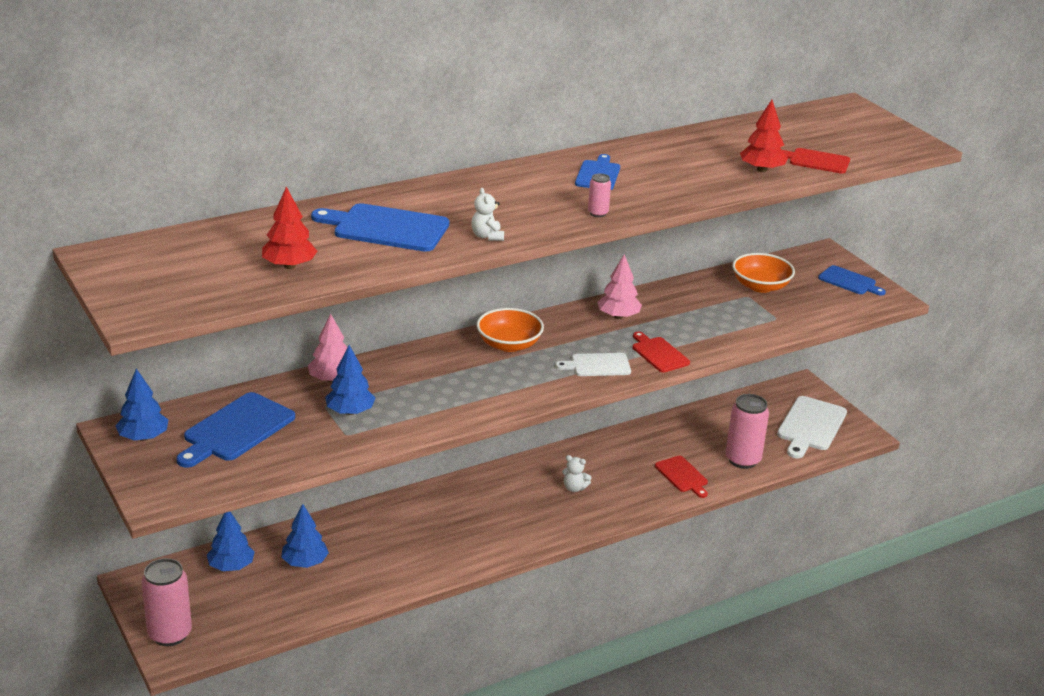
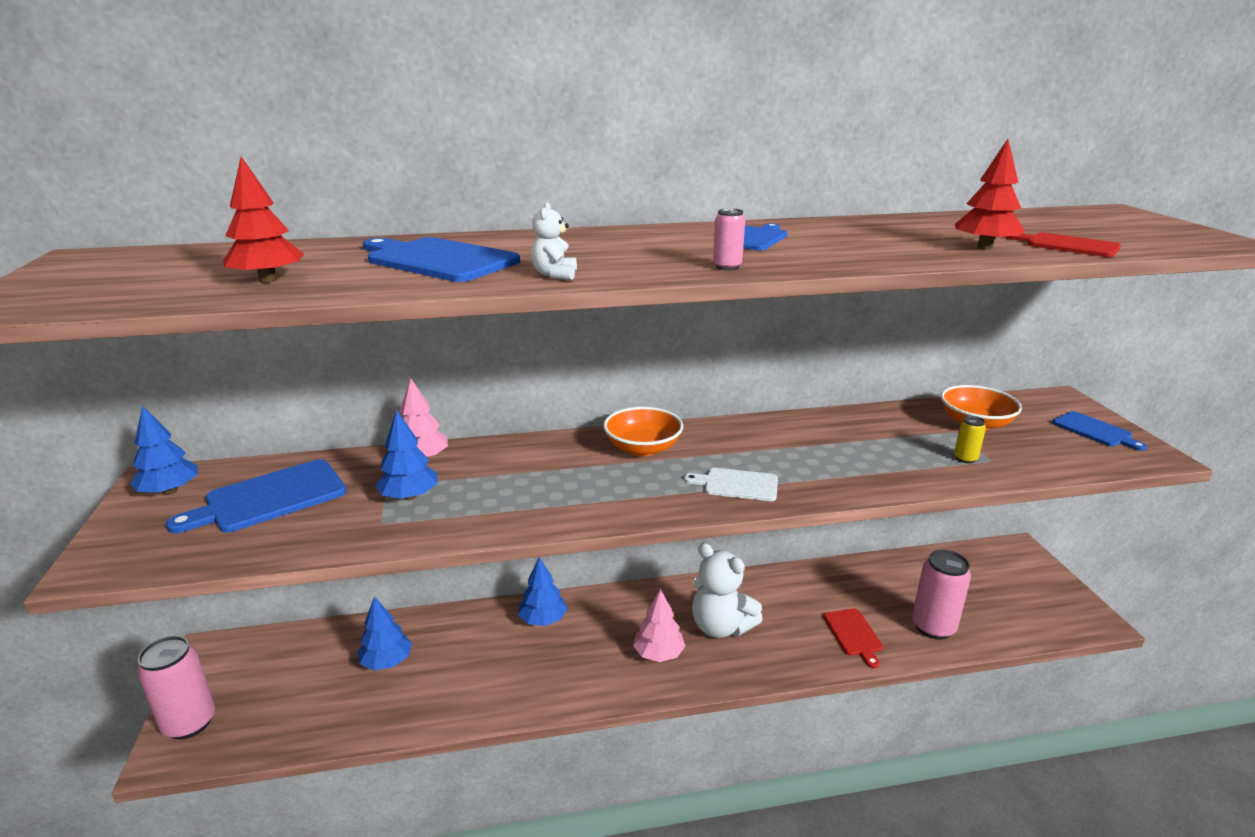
camera: 20 degrees right, 5 degrees down
blue tree [207,512,255,571] -> blue tree moved to [518,557,568,626]
white teddy bear [562,455,592,492] -> white teddy bear [692,543,763,638], size x2.11
pink tree [597,254,642,319] -> pink tree moved to [633,589,685,662]
red cutting board [633,332,690,373] -> none
white cutting board [777,396,847,458] -> none
none -> yellow can [954,416,986,464]

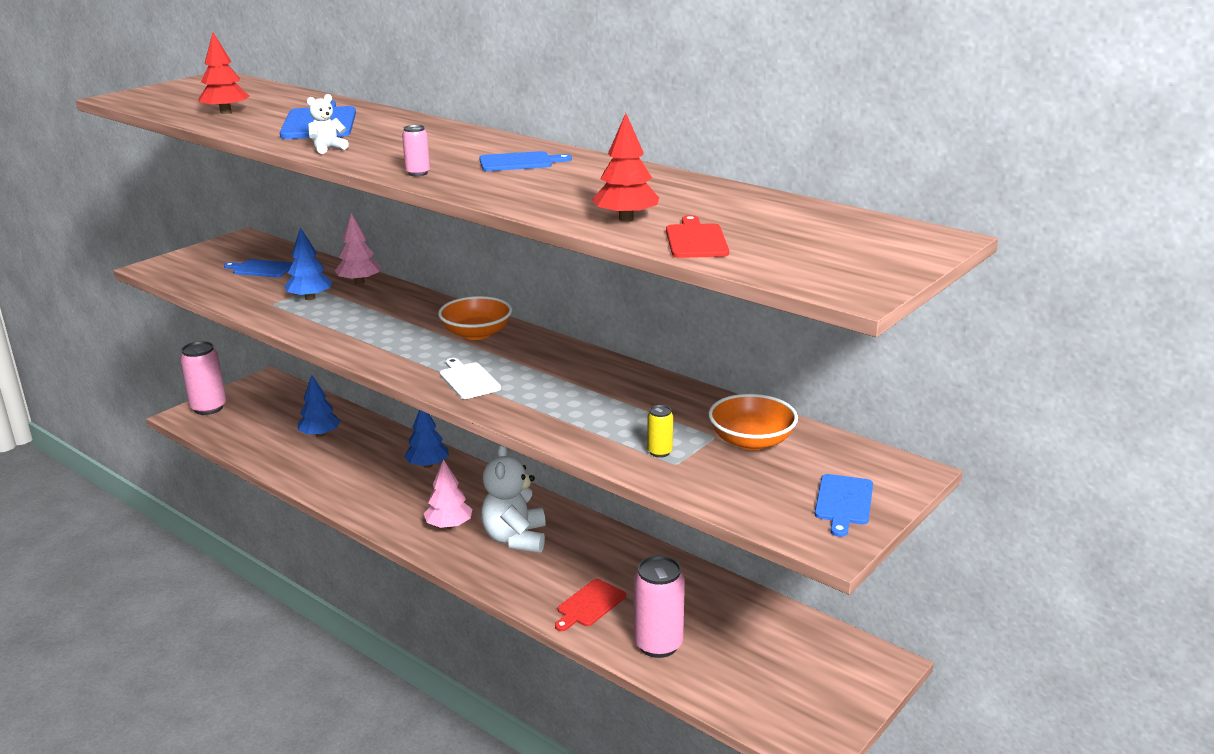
camera: 50 degrees right, 0 degrees up
blue tree [130,405,198,495] -> none
blue cutting board [166,459,347,533] -> blue cutting board [224,259,293,277], size x0.61

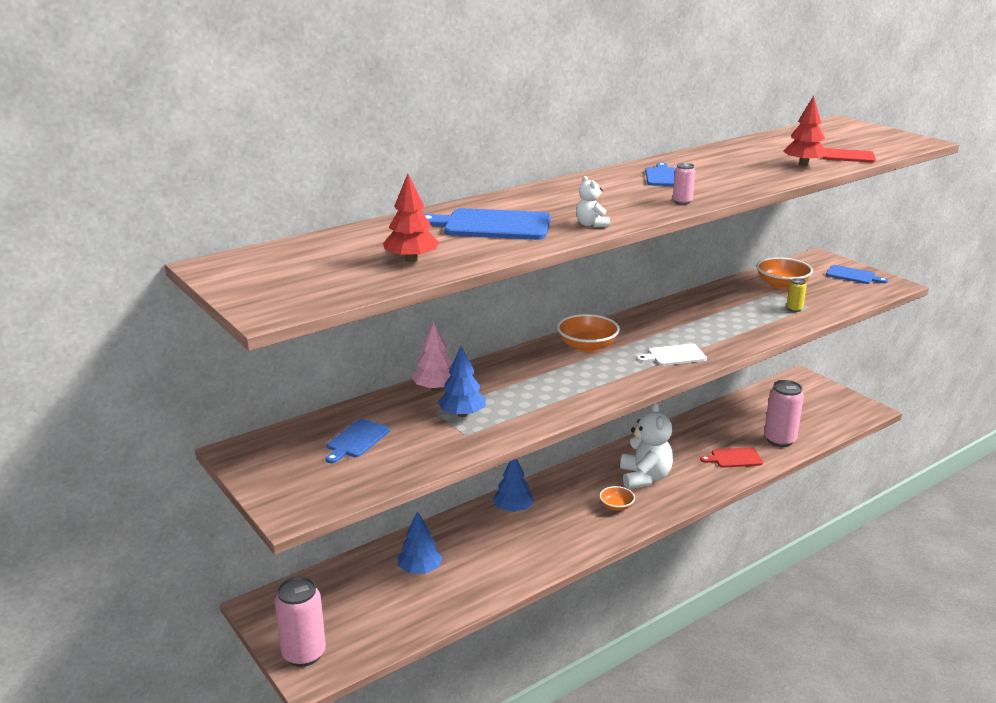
camera: 75 degrees left, 0 degrees up
pink tree [424,459,472,529] -> orange bowl [599,486,635,511]
white teddy bear [481,445,546,552] -> white teddy bear turned 105 degrees counterclockwise [620,403,673,489]
red cutting board [555,579,626,631] -> red cutting board turned 120 degrees clockwise [700,447,763,468]

